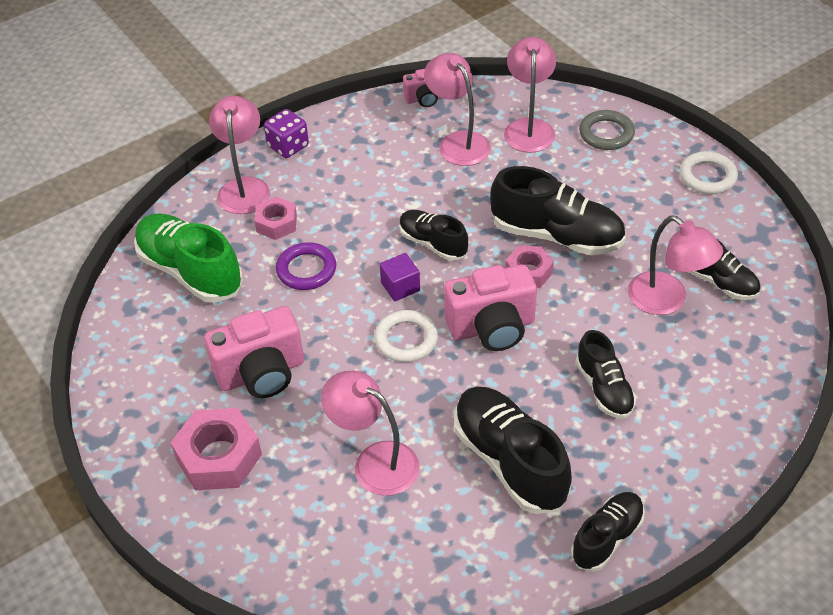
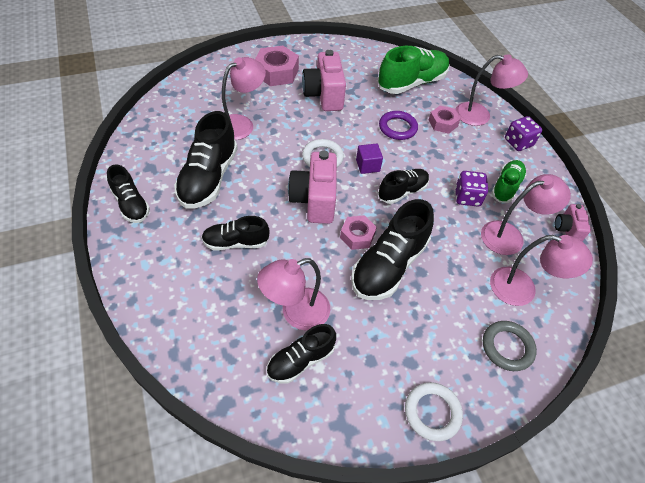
camera: 100 degrees right, 5 degrees up
black shoe [454,386,572,514] -> black shoe turned 120 degrees clockwise [174,111,238,209]
none -> purple dice [455,171,488,207]
none -> green shoe [491,160,527,203]

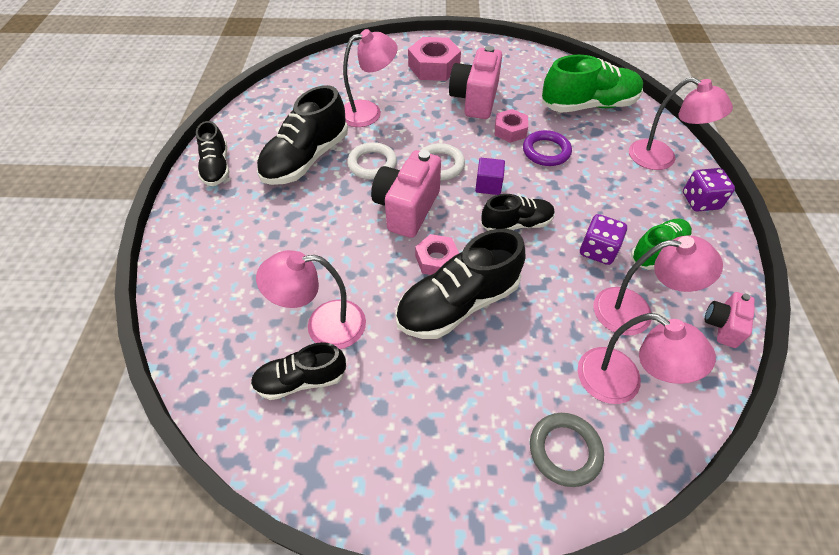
camera: 25 degrees right, 0 degrees up
black shoe [201,216,270,251] -> none
white ring [405,382,463,441] -> white ring moved to [347,142,397,179]
pink nut [429,106,461,134] -> pink nut moved to [495,109,528,143]

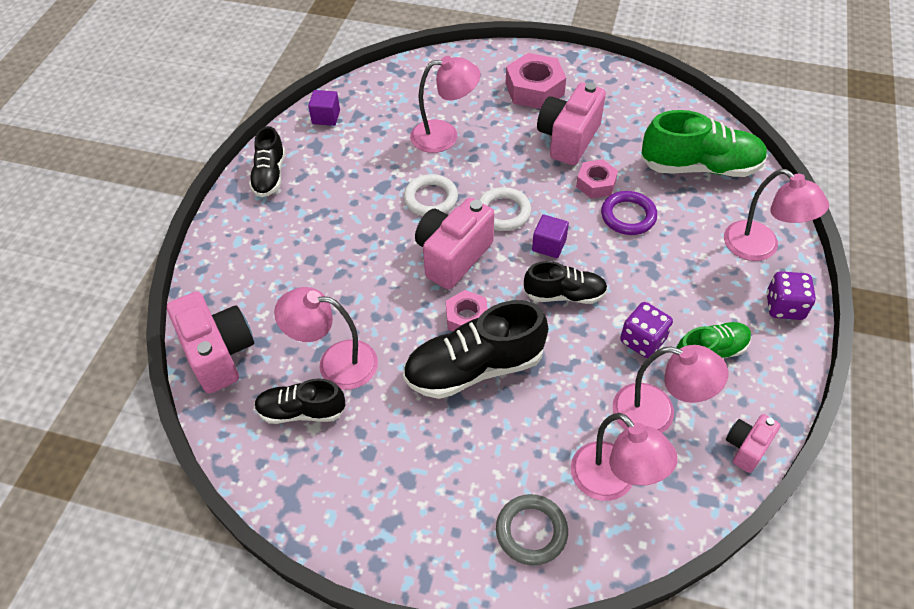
camera: 15 degrees right, 0 degrees up
black shoe [257,85,348,185] -> none
none -> pink camera [167,291,254,394]
none -> purple cube [308,90,340,126]

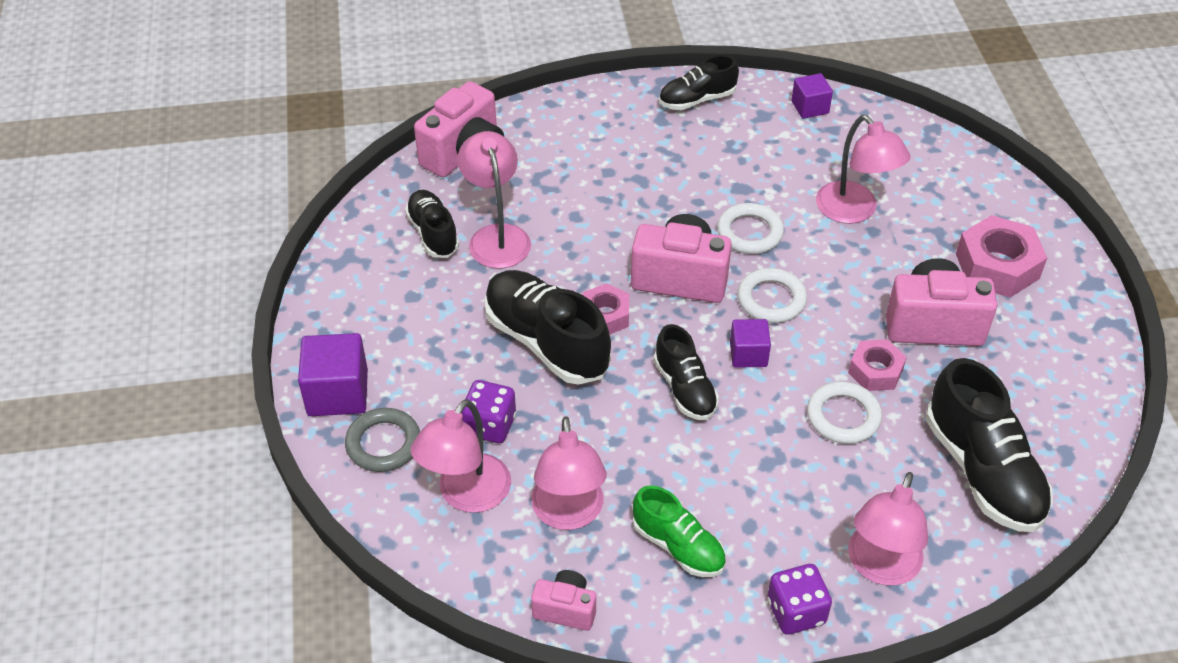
camera: 65 degrees right, 5 degrees down
purple ring [601,191,657,235] -> white ring [807,381,882,444]
purple dice [620,302,673,358] -> purple dice moved to [461,380,516,443]
green shoe [641,110,768,177] -> black shoe [926,358,1053,532]
none -> purple cube [298,333,368,416]

